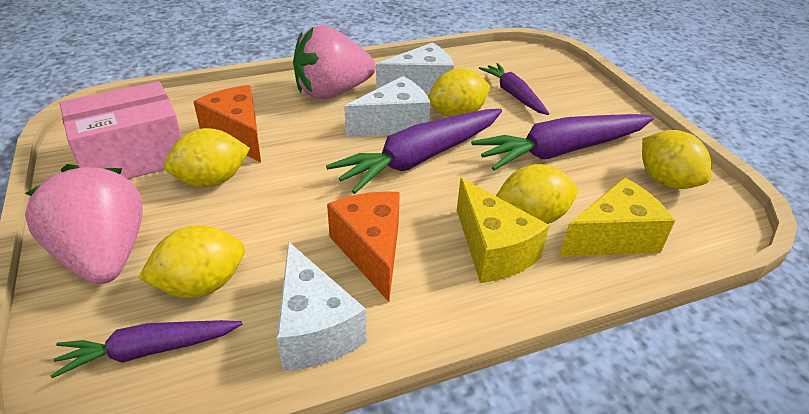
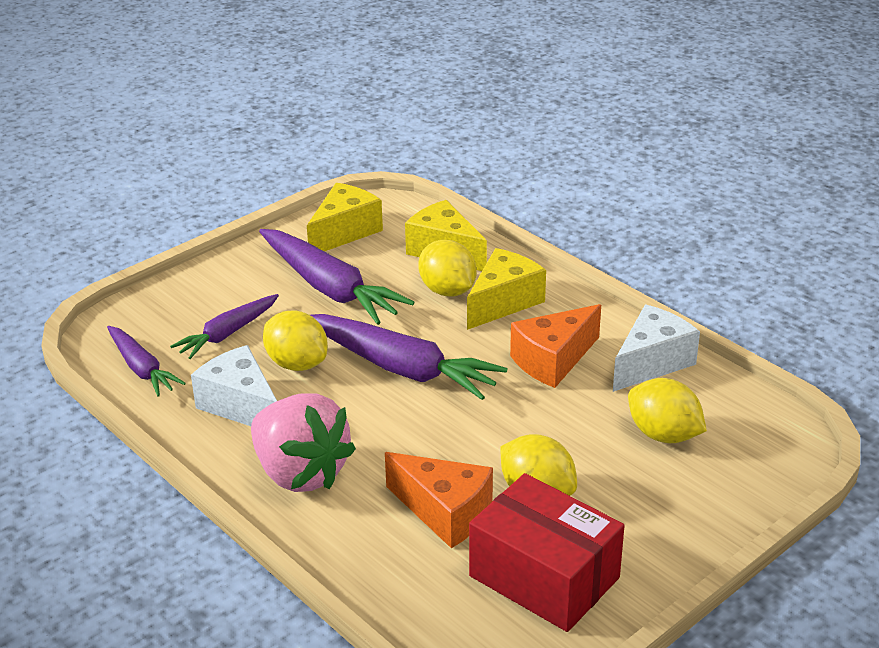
camera: 110 degrees left, 5 degrees down
pink strawberry [25,164,143,284] -> none
purple carrot [50,320,242,378] -> purple carrot moved to [107,326,186,397]
pink box [60,81,182,179] -> red box [469,473,625,632]
orange cheese [193,85,261,162] -> orange cheese turned 90 degrees counterclockwise [385,452,493,548]
white cheese [344,76,431,137] -> none
yellow lemon [642,130,712,189] -> yellow cheese [307,183,383,251]

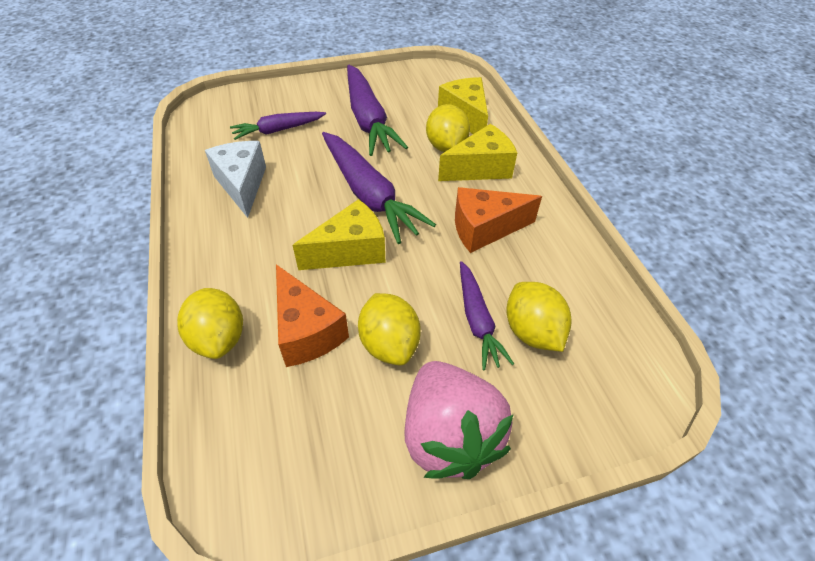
camera: 25 degrees right, 15 degrees up
purple carrot [107,326,186,397] -> purple carrot moved to [460,261,514,371]
pink strawberry [251,393,356,492] -> pink strawberry moved to [404,361,513,479]
yellow lemon [263,310,328,371] -> yellow lemon moved to [177,288,243,359]
yellow cheese [307,183,383,251] -> yellow cheese moved to [293,199,385,270]
red box [469,473,625,632] -> none
white cheese [613,305,700,392] -> none

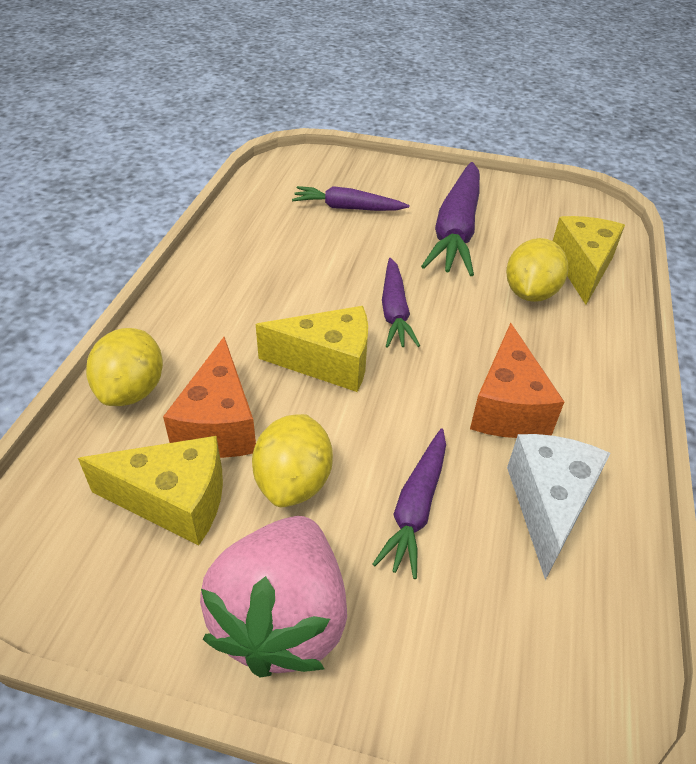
camera: 30 degrees right, 5 degrees down
white cheese [205,141,266,218] -> white cheese moved to [507,434,611,580]
purple carrot [322,132,436,244] -> purple carrot [382,258,420,348], size x0.59
yellow cheese [438,124,517,181] -> yellow cheese moved to [78,436,223,546]
orange cheese [455,187,542,253] -> orange cheese turned 105 degrees counterclockwise [470,323,564,438]
yellow lemon [506,282,571,352] -> none

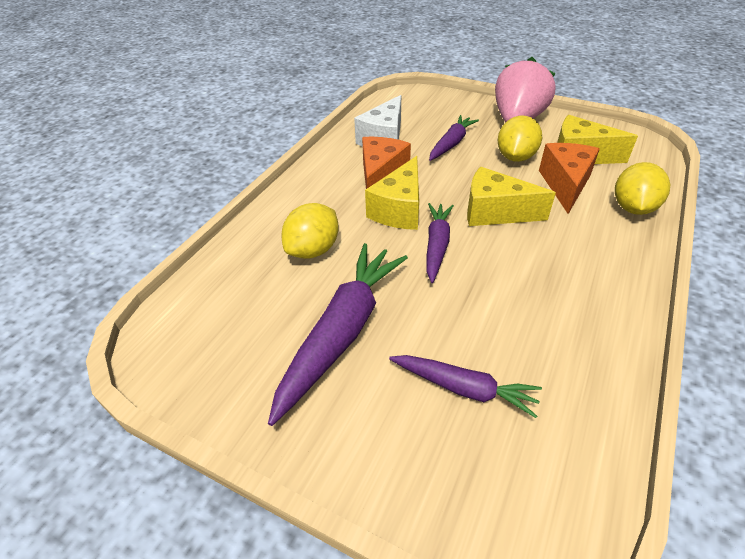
camera: 165 degrees left, 0 degrees up
yellow cheese [553,216,625,305] -> yellow cheese moved to [365,156,419,230]

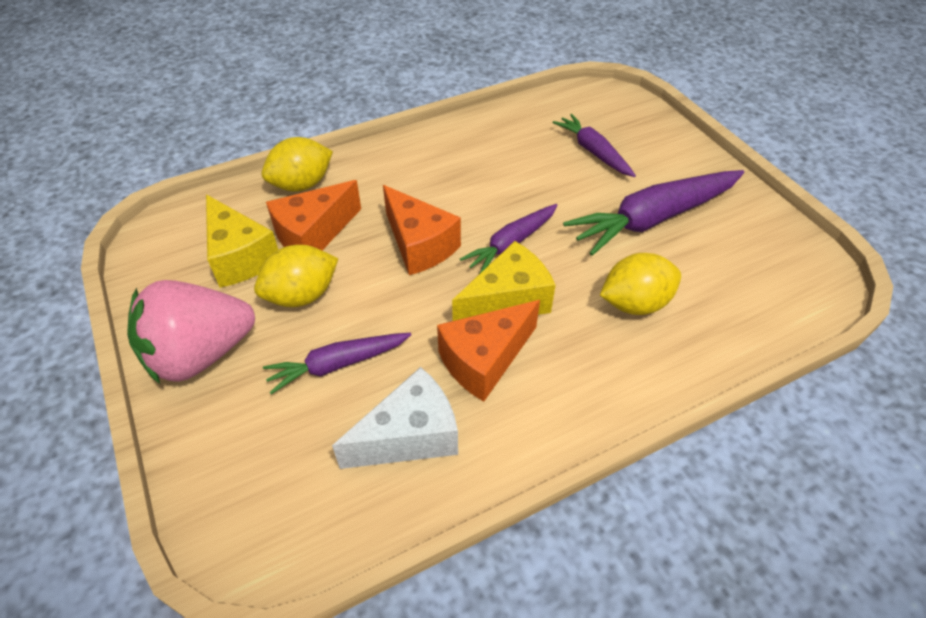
camera: 145 degrees left, 5 degrees up
yellow cheese [467,167,556,226] -> orange cheese [383,185,461,275]

